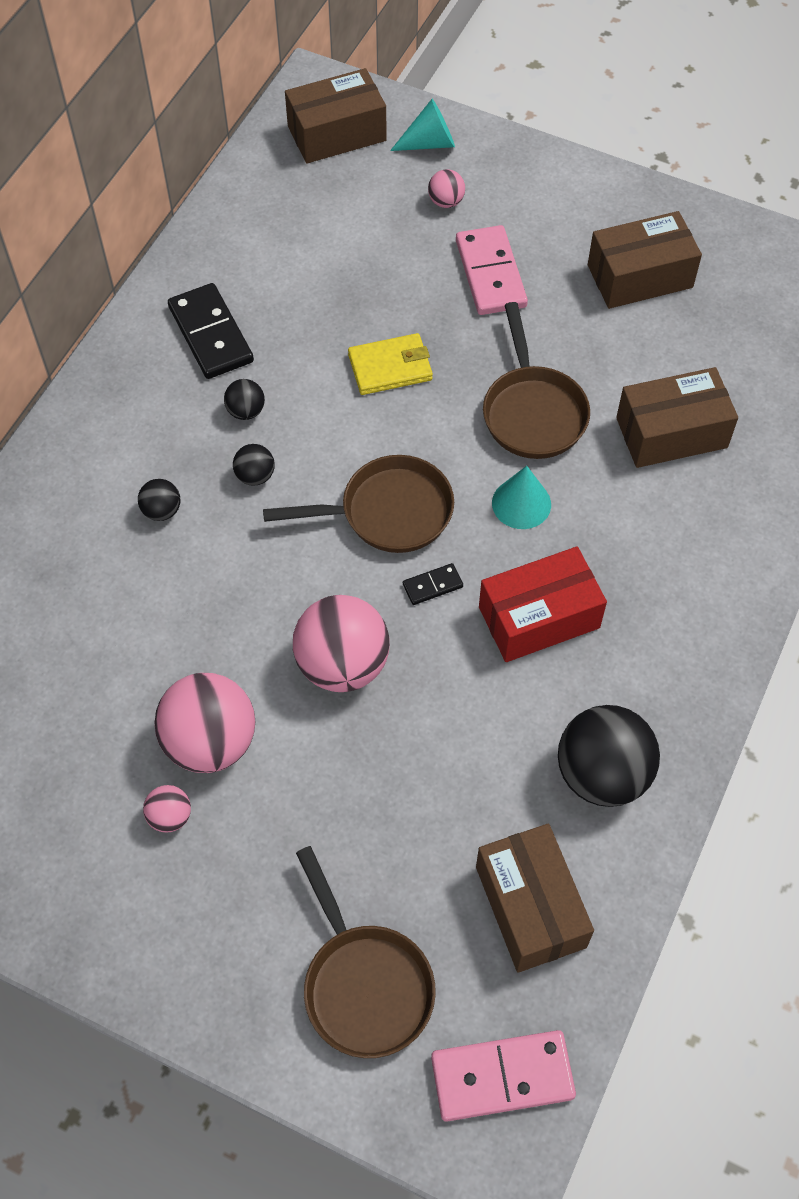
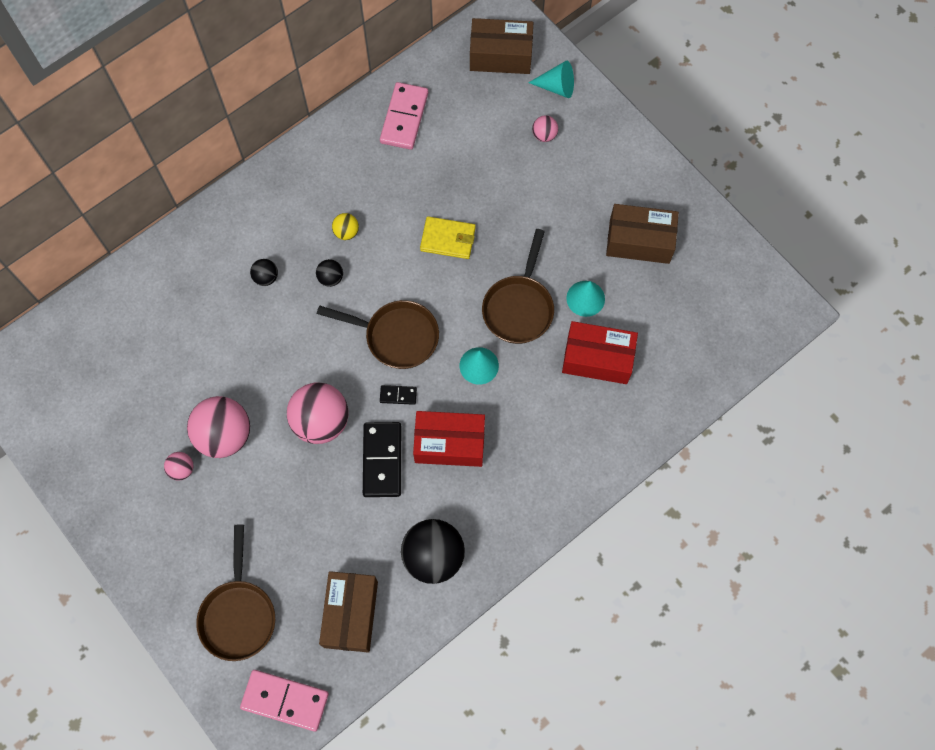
camera: 25 degrees right, 10 degrees up
black domino [168,283,254,379] -> black domino moved to [363,422,401,497]
black ball [224,379,265,420] -> yellow ball [332,213,359,240]
pink domino [456,225,528,315] -> pink domino moved to [380,82,428,150]
brown box [616,367,738,468] -> red box [562,321,638,384]
none -> turquoise cone [566,281,605,317]

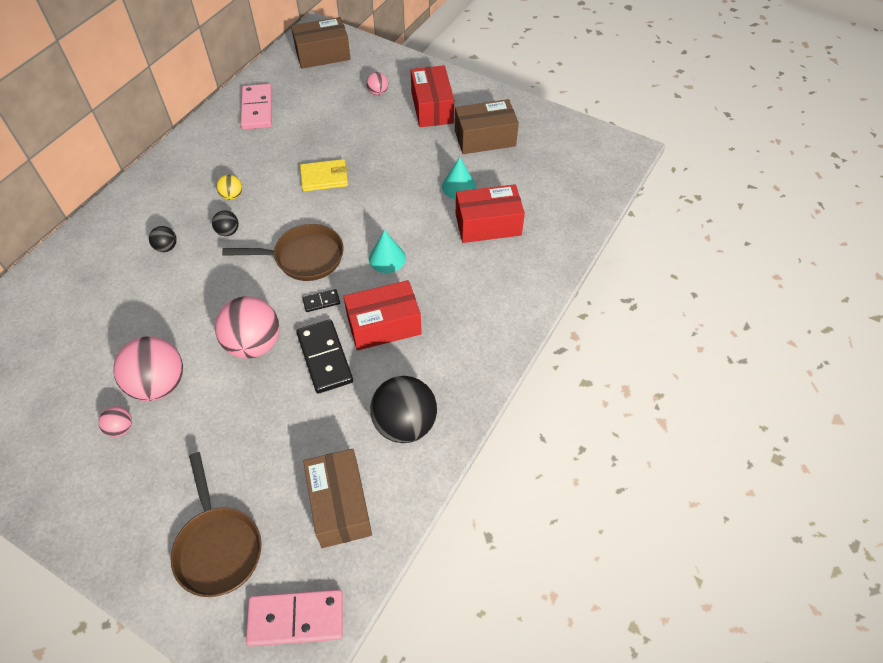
camera: 20 degrees left, 15 degrees down
brown pan [482,229,554,344] -> none
turquoise cone [528,61,574,98] -> none
none -> red box [411,65,454,127]

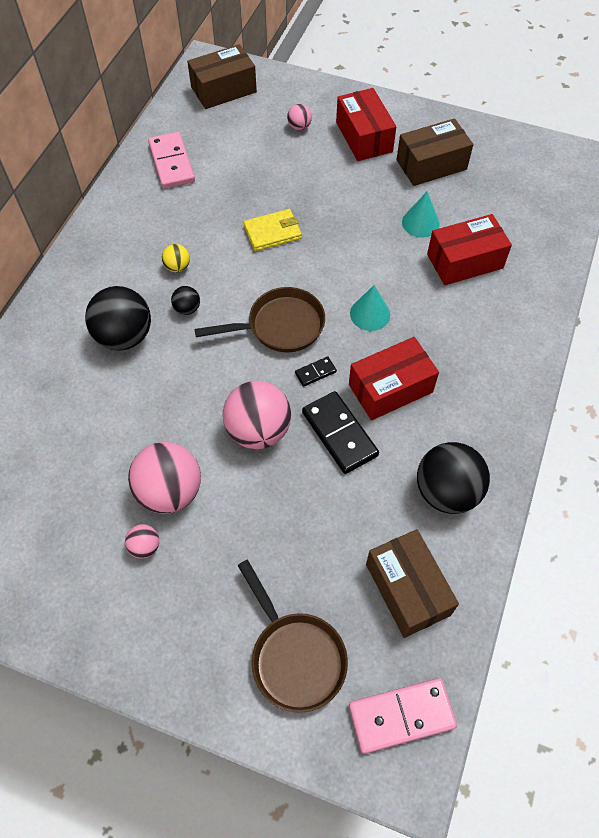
camera: 10 degrees left, 5 degrees up
black ball [149,226,177,252] -> black ball [85,286,151,350], size x2.14

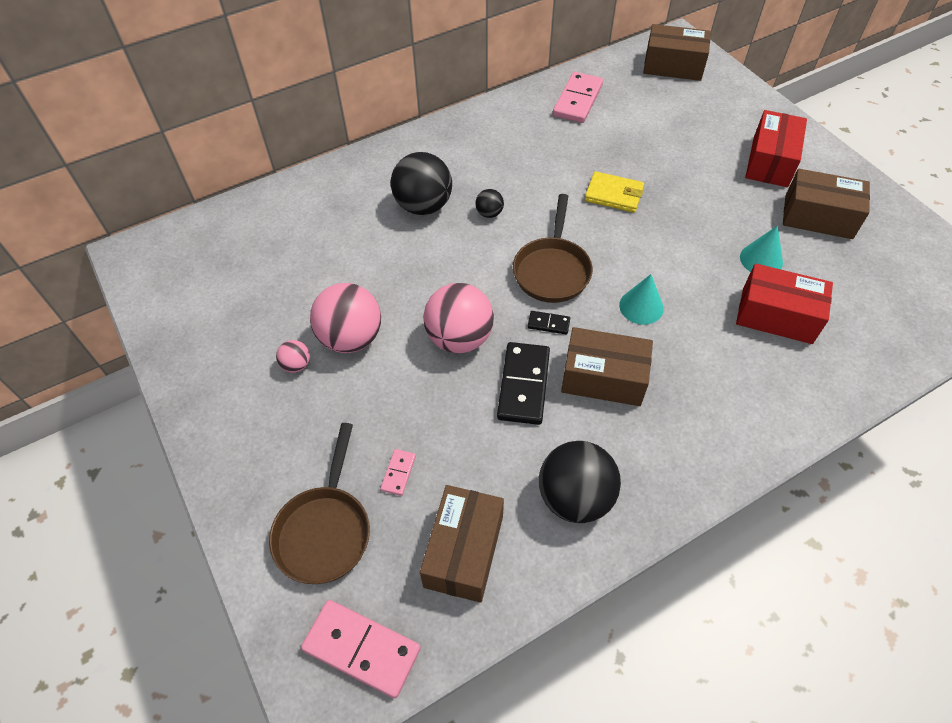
camera: 40 degrees right, 5 degrees down
yellow ball [162,244,190,272] -> none
brown pan [194,287,325,352] -> brown pan turned 75 degrees clockwise [513,194,593,303]
pink ball [287,104,312,130] -> none
red box [349,337,439,420] -> brown box [561,327,653,406]
none -> pink domino [380,449,416,496]

